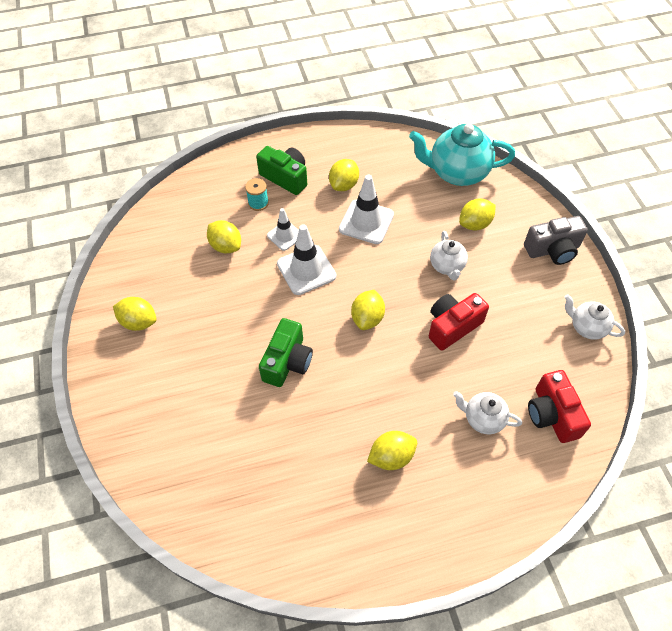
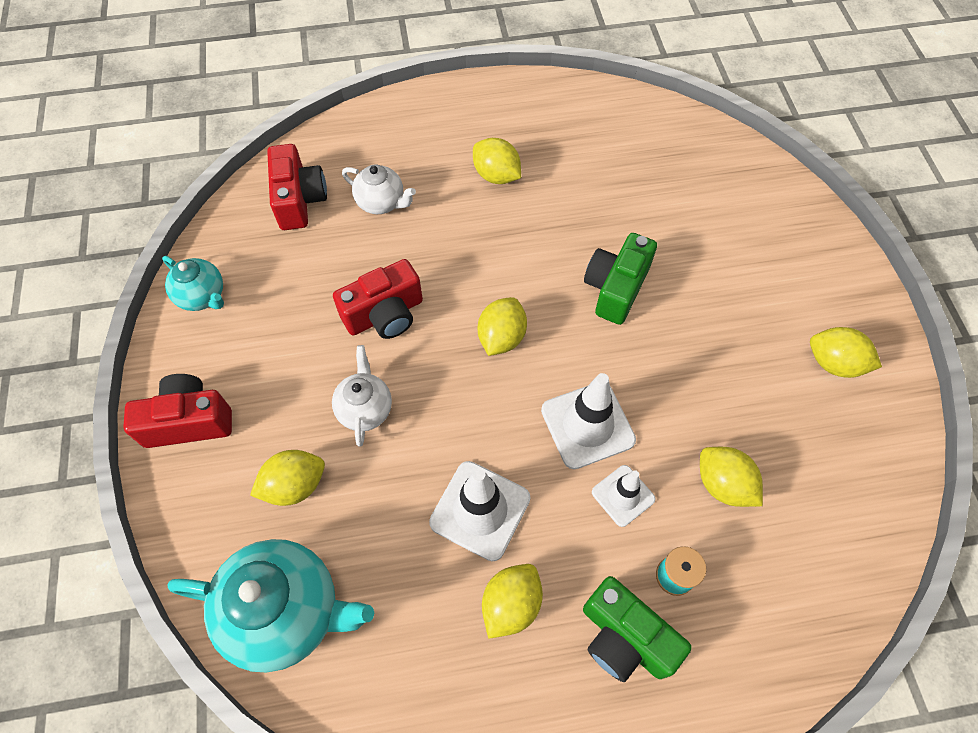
camera: 175 degrees left, 5 degrees up
yellow lemon [367,431,417,470] -> yellow lemon turned 60 degrees clockwise [473,138,521,184]
grey camera [524,216,588,265] -> red camera [123,374,232,448]
white teapot [564,294,625,339] -> turquoise teapot [162,256,224,311]

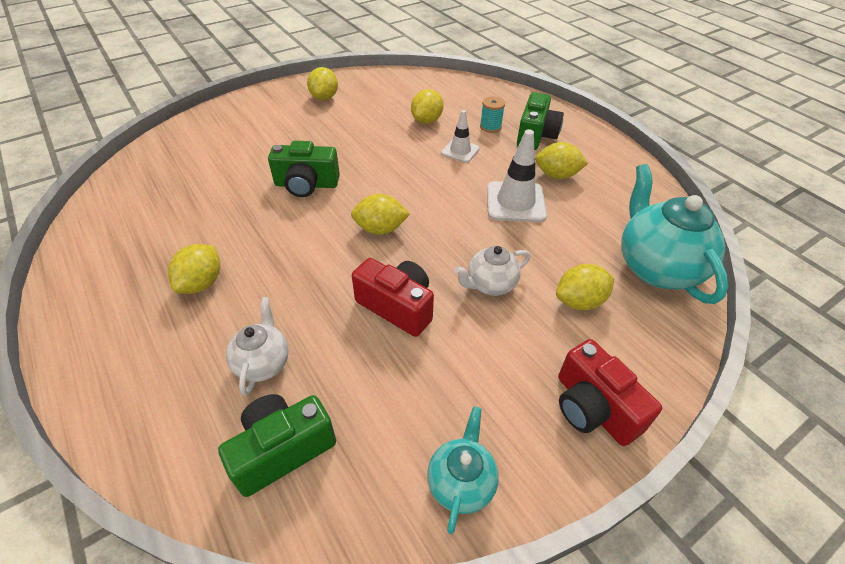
camera: 115 degrees left, 15 degrees down
yellow lemon [250,450,325,506] -> yellow lemon turned 60 degrees counterclockwise [556,264,614,310]
red camera [267,144,327,230] -> green camera [218,394,336,497]
white traffic cone [541,373,636,469] -> none

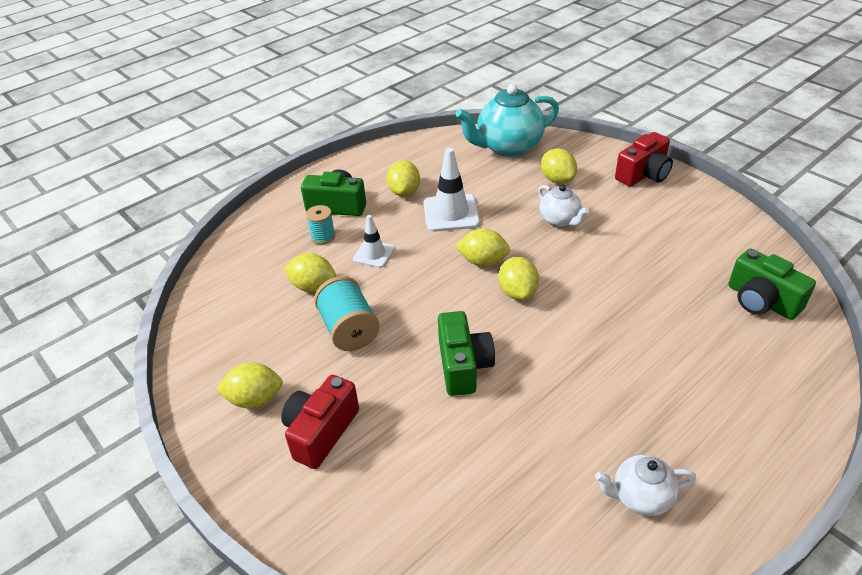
camera: 95 degrees left, 5 degrees down
yellow lemon [168,244,220,294] -> yellow lemon moved to [455,229,510,266]
white teapot [226,297,289,396] -> white teapot moved to [595,455,696,516]
red camera [352,258,434,337] -> red camera moved to [281,375,359,469]
turquoise teapot [427,407,499,534] -> none
none -> turquoise spool [314,276,380,351]

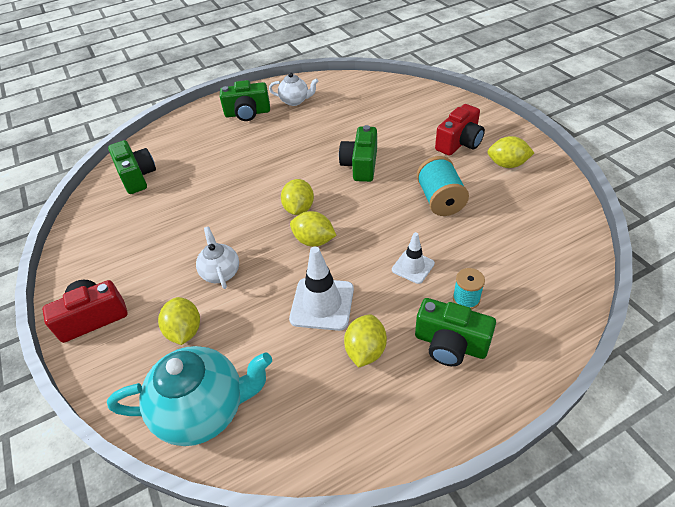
camera: 165 degrees left, 5 degrees up
yellow lemon [284,253,336,292] -> none
none -> green camera [220,80,270,121]

